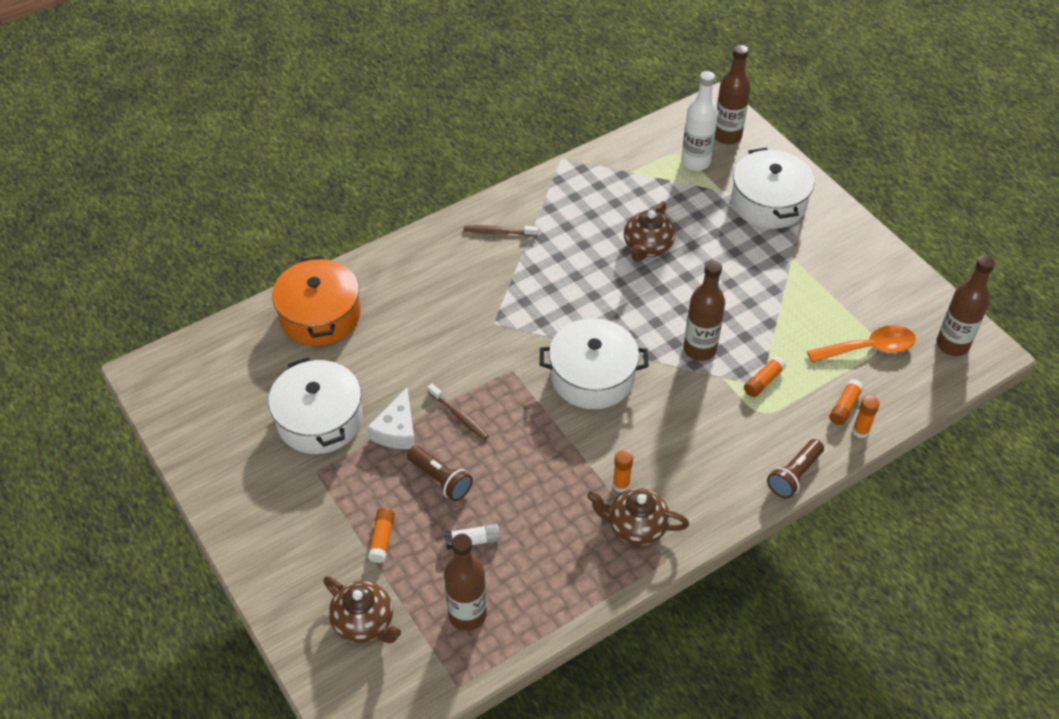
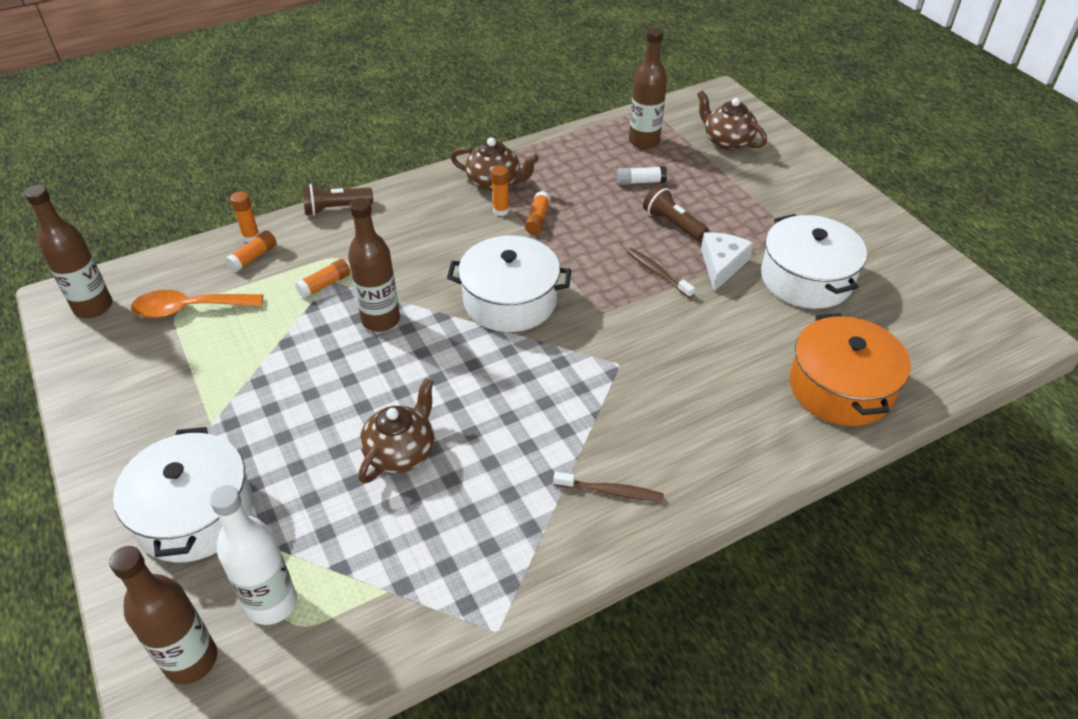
camera: 175 degrees left, 5 degrees down
orange glue stick [368,508,395,563] -> orange glue stick moved to [525,191,551,234]
brown flashlight [767,439,824,498] -> brown flashlight turned 150 degrees counterclockwise [302,184,373,216]

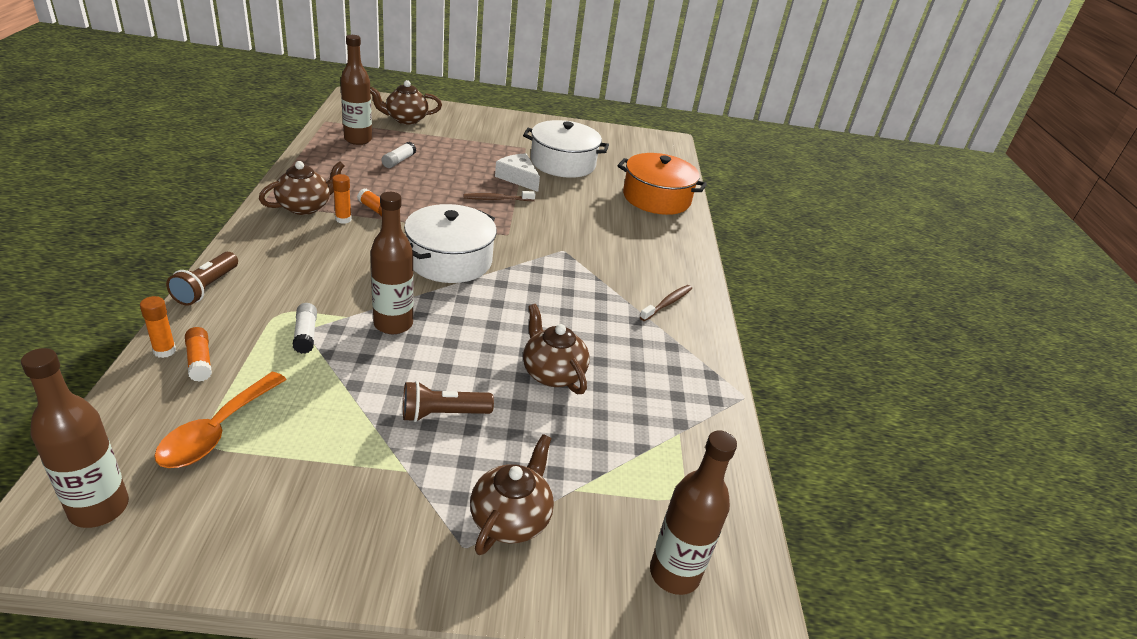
camera: 65 degrees left, 10 degrees down
white pot [113,427,253,563] -> brown teapot [470,434,554,555]
white bottle [209,485,297,625] -> none
orange glue stick [295,259,351,298] -> white glue stick [293,303,317,354]
brown flashlight [643,185,709,241] -> brown flashlight moved to [403,381,494,422]

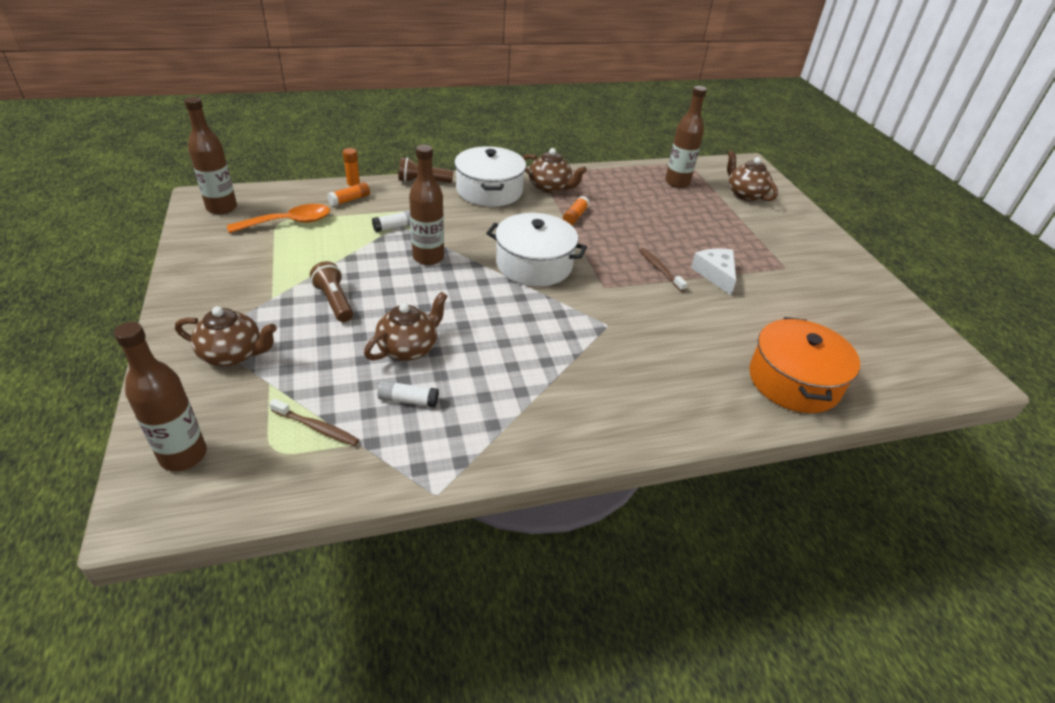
camera: 75 degrees right, 5 degrees up
orange spoon [154,372,287,468] -> orange spoon turned 150 degrees clockwise [227,204,330,233]
orange glue stick [332,174,352,224] -> none
white glue stick [381,142,416,168] -> white glue stick moved to [377,380,439,408]
white cheese [495,154,540,192] -> white cheese turned 45 degrees counterclockwise [691,249,736,295]
white pot [523,120,609,178] -> white pot moved to [454,146,526,207]
brown toothbrush [640,285,692,321] -> brown toothbrush moved to [269,399,359,446]

